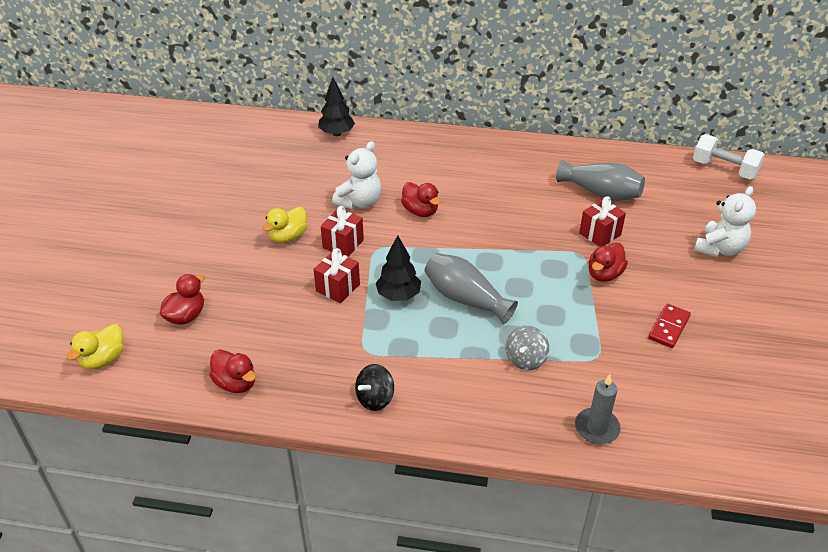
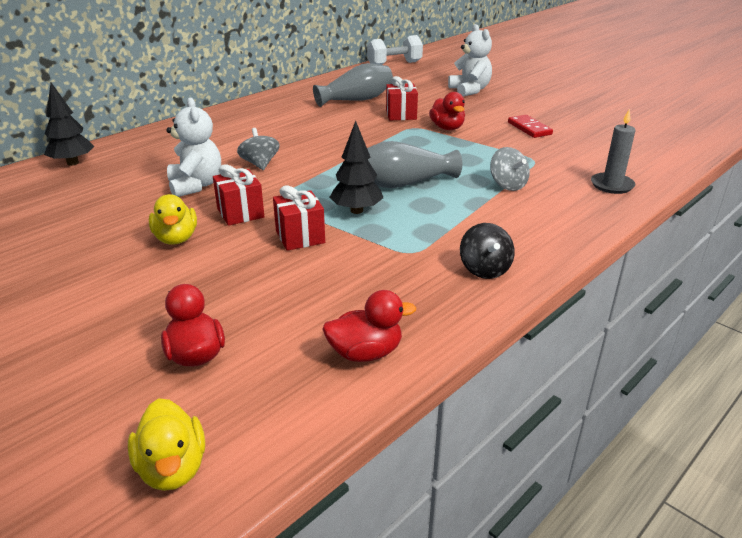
camera: 55 degrees left, 10 degrees down
red duck [401,182,441,217] -> grey spinning top [237,128,280,170]

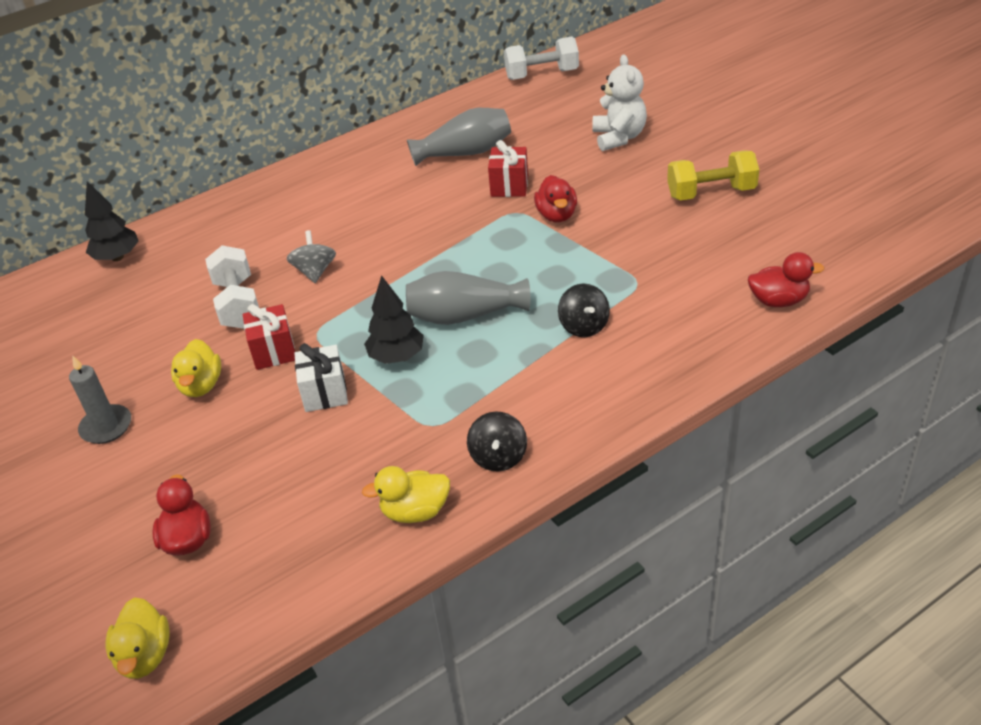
camera: 15 degrees right, 10 degrees up
white teddy bear [166,98,221,197] -> white dumbbell [205,245,259,329]
red gift [273,185,325,251] -> white gift [294,343,348,412]
red duck [322,290,416,362] -> red duck moved to [748,252,825,307]
grey spinning top [490,147,530,191] -> black spinning top [558,284,610,337]
red domino [508,115,553,138] -> none
grey candle [591,109,636,194] -> grey candle moved to [69,356,131,444]
none -> yellow duck [362,466,450,523]
none -> yellow dumbbell [667,150,759,200]

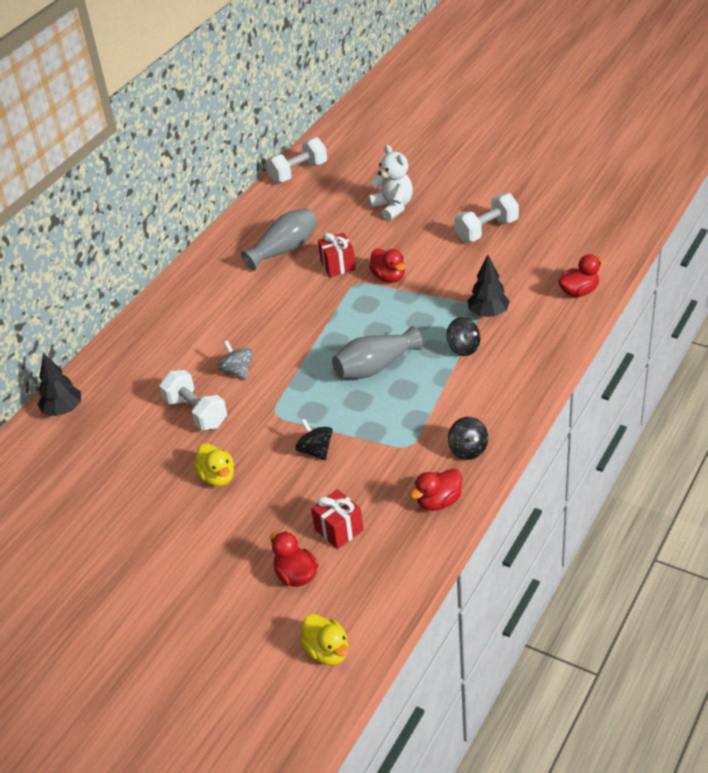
camera: 25 degrees left, 0 degrees up
grey candle [69,356,131,444] -> none
red gift [242,304,295,370] -> red gift moved to [311,489,363,549]
white gift [294,343,348,412] -> black spinning top [295,419,333,460]
yellow duck [362,466,450,523] -> red duck [410,468,462,511]
black tree [364,275,424,364] -> black tree moved to [467,255,510,317]
yellow dumbbell [667,150,759,200] -> white dumbbell [454,193,519,242]

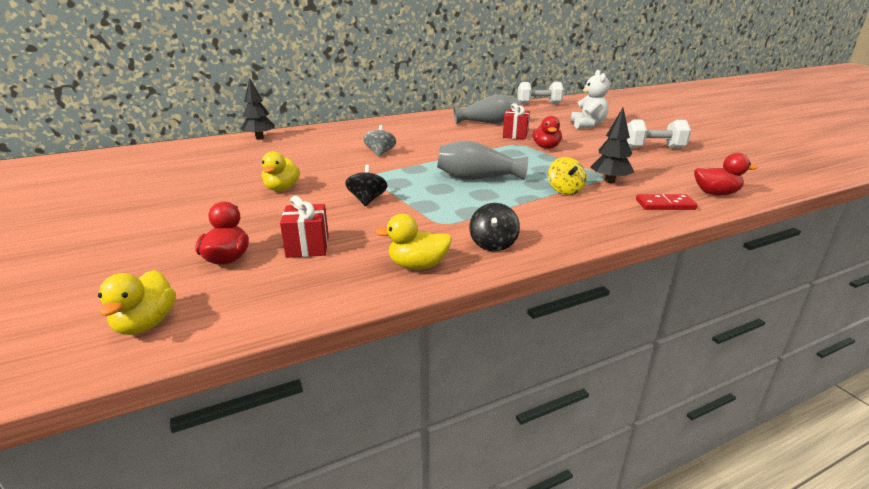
camera: 30 degrees right, 15 degrees down
white dumbbell [159,370,227,430] -> none
red duck [410,468,462,511] -> yellow duck [376,214,452,270]
black spinning top [447,317,480,356] -> yellow spinning top [548,157,587,195]
none -> red domino [636,194,698,210]

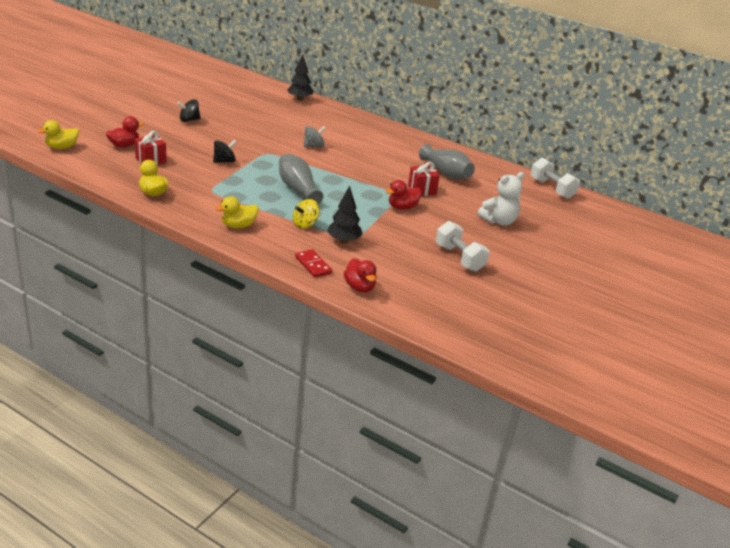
camera: 55 degrees right, 5 degrees up
yellow duck [262,151,300,191] -> yellow duck moved to [215,196,259,228]
black spinning top [470,203,520,251] -> black spinning top moved to [177,99,201,122]

